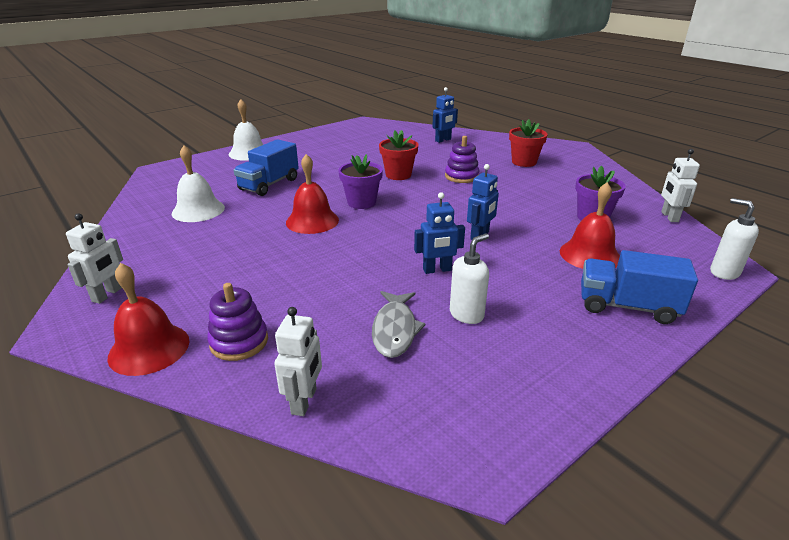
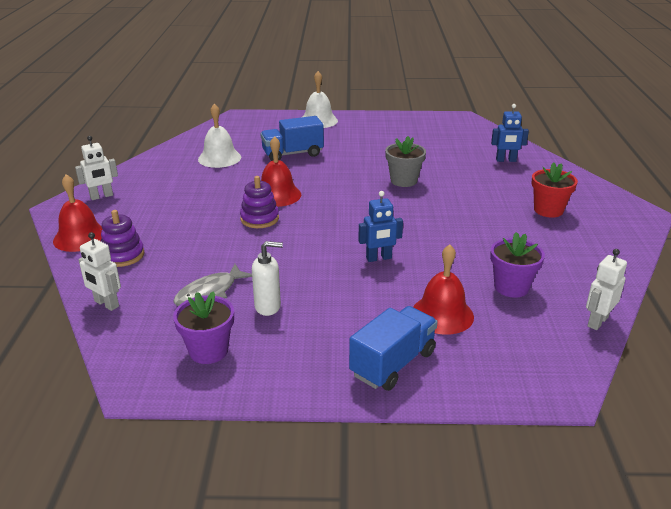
camera: 40 degrees right, 0 degrees up
white robot [274,307,322,416] -> white robot turned 75 degrees clockwise [78,232,121,311]
purple flower pot [338,154,383,209] -> purple flower pot moved to [173,291,234,364]
red flower pot [379,130,419,180] -> grey flower pot [385,136,426,187]
blue robot [414,192,465,274] -> none
purple stacking toy [445,136,479,183] -> purple stacking toy moved to [240,176,279,228]
blue truck [581,250,698,324] -> blue truck turned 75 degrees clockwise [349,306,438,391]
white soap dispenser [710,198,759,280] -> none

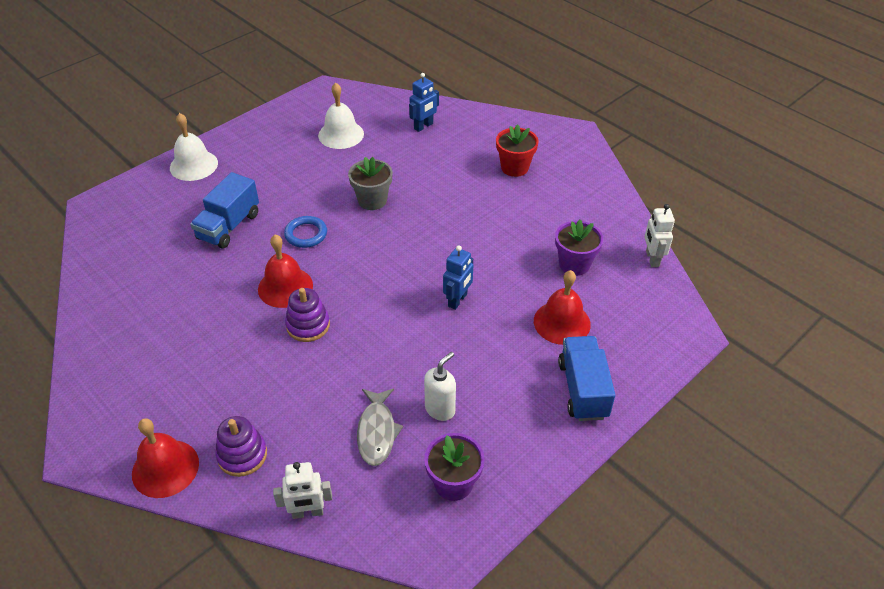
camera: 45 degrees left, 15 degrees up
white robot [75,136,118,200] -> none
white bell [198,104,241,168] -> white bell moved to [318,83,364,149]
none -> blue ring [284,216,327,248]

